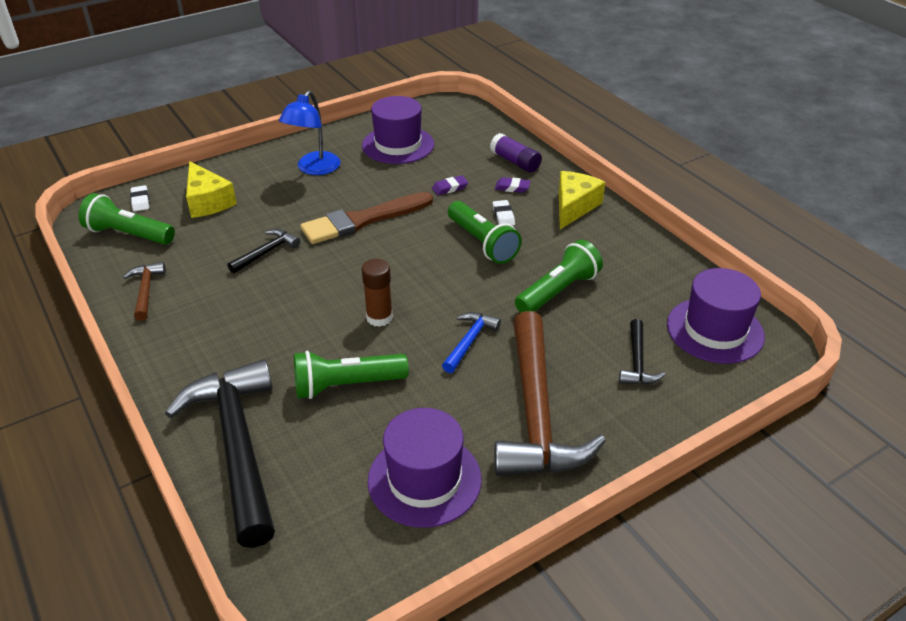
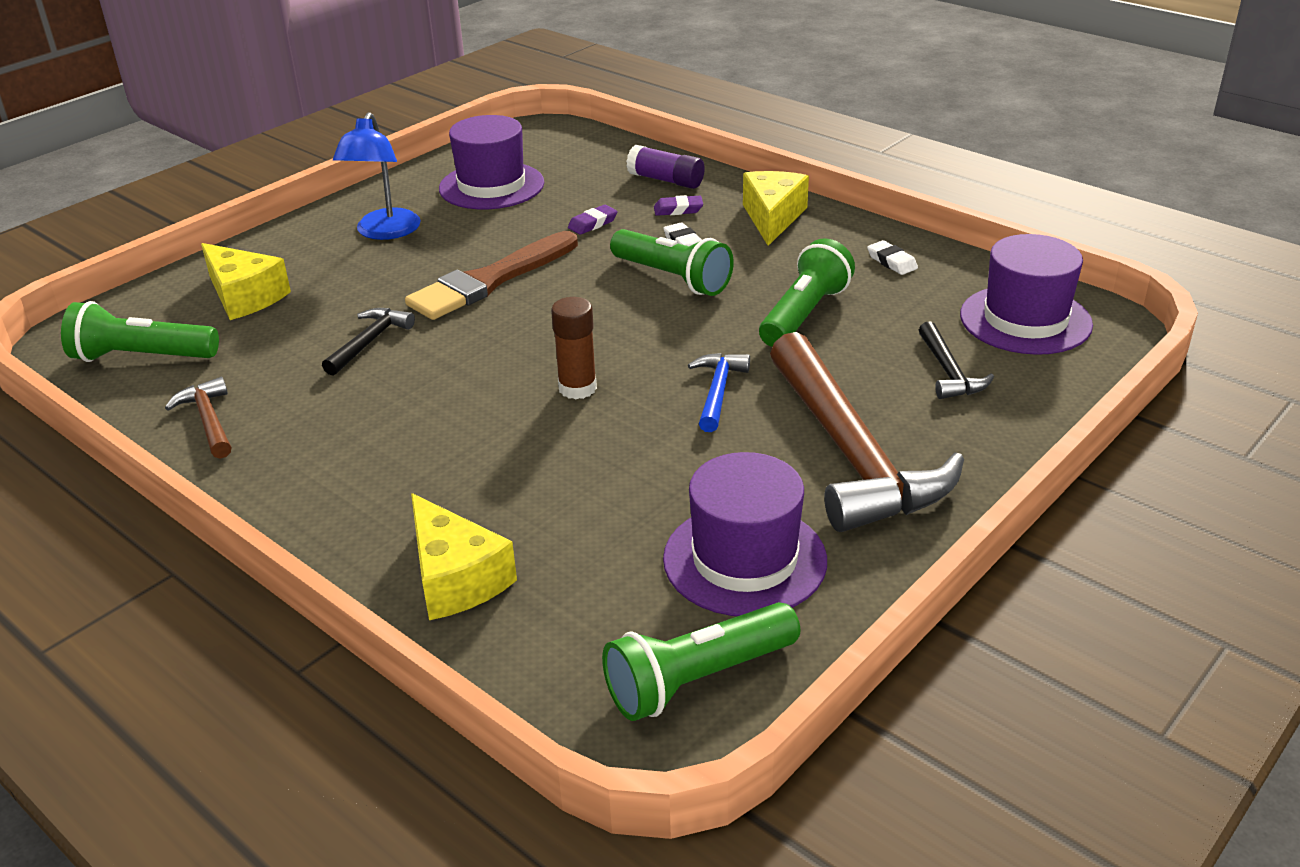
camera: 15 degrees left, 5 degrees down
white eraser [130,185,149,212] -> white eraser moved to [867,240,918,275]
black hammer [165,359,275,548] -> yellow cheese [411,493,517,620]
green flashlight [294,351,409,399] -> green flashlight moved to [602,602,800,721]

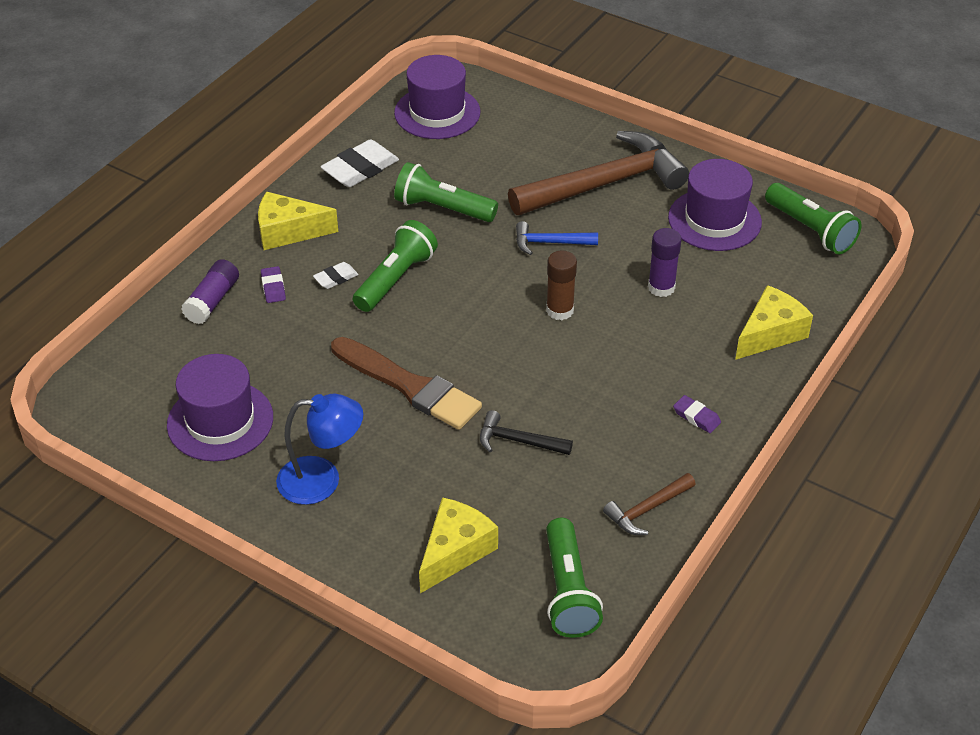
camera: 100 degrees left, 10 degrees up
purple eraser [568,205,618,235] -> purple eraser moved to [673,395,721,433]
white eraser [867,240,918,275] -> white eraser [321,139,399,187], size x1.92
black hammer [919,321,994,399] -> none
none -> purple glue stick [648,228,682,297]

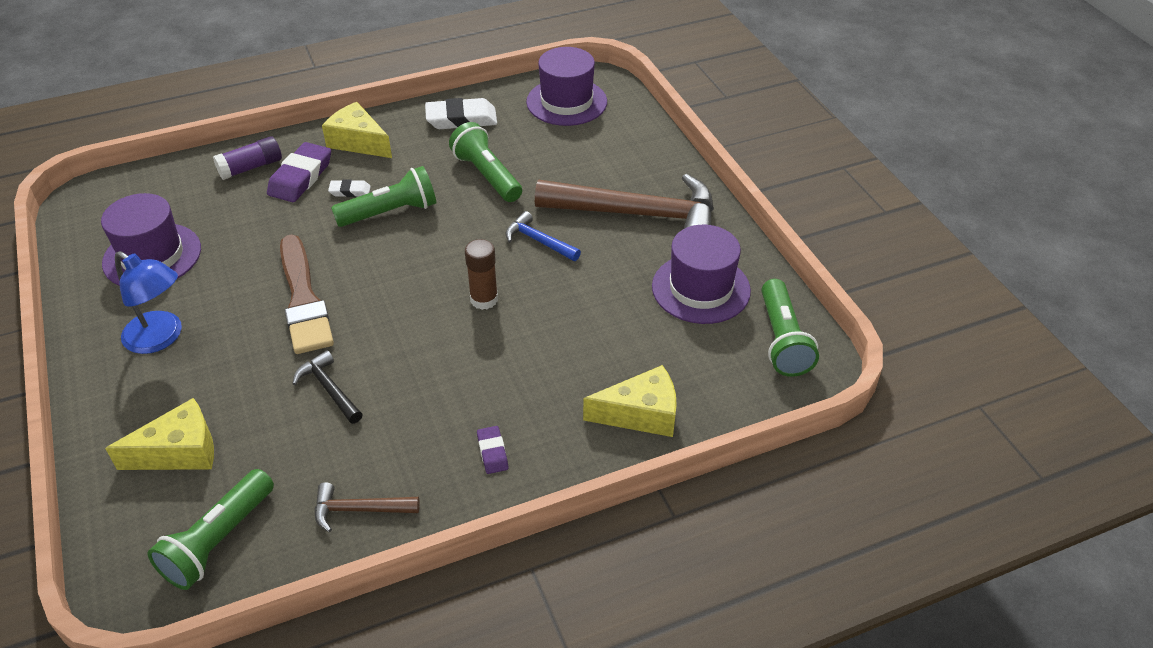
camera: 35 degrees right, 0 degrees up
purple eraser [261,266,286,303] -> purple eraser [267,142,331,202], size x1.92
purple glue stick [648,228,682,297] -> none

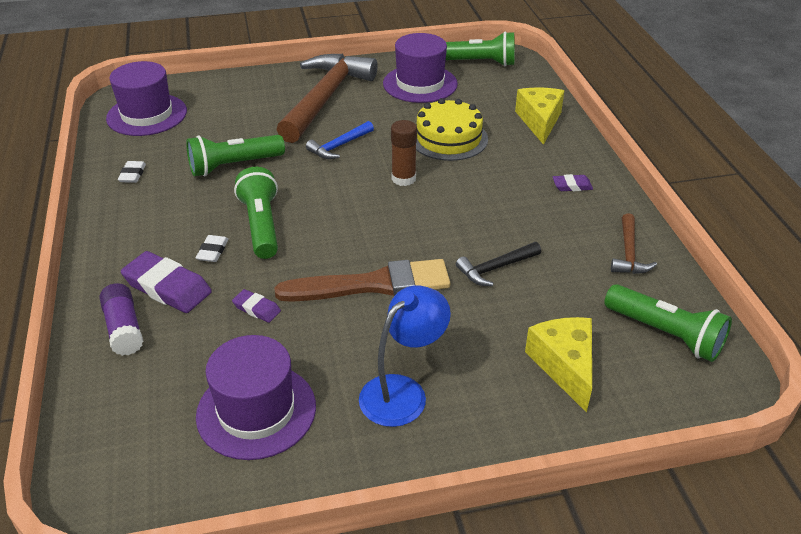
camera: 80 degrees left, 5 degrees down
yellow cheese [322,102,392,158] -> none
white eraser [425,98,497,129] -> white eraser [118,161,146,183], size x0.52
none -> purple eraser [232,289,281,323]
none -> yellow cake [416,98,488,161]

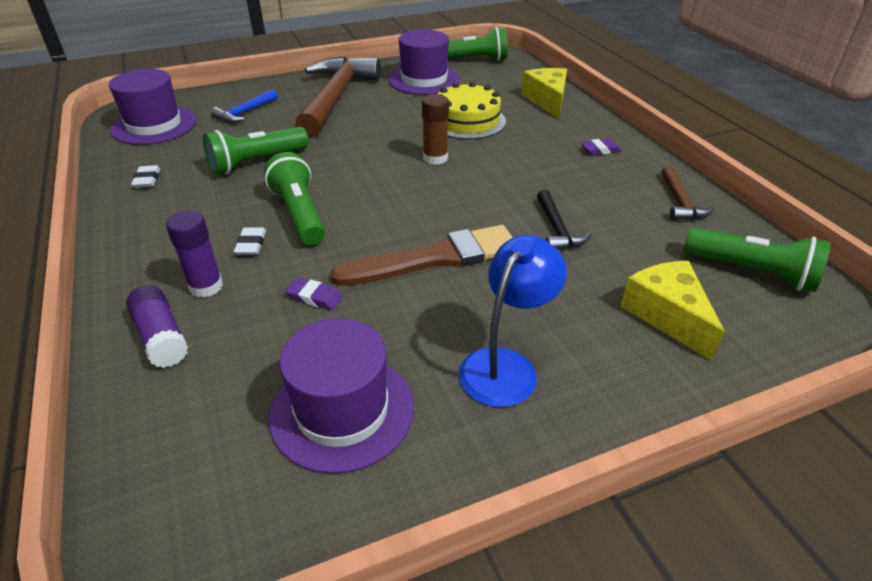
camera: 10 degrees left, 0 degrees up
purple eraser [121,251,212,313] -> purple glue stick [166,210,223,298]
blue hammer [306,121,374,159] -> blue hammer moved to [211,89,277,123]
black hammer [456,242,541,286] -> black hammer turned 60 degrees counterclockwise [537,190,591,250]

